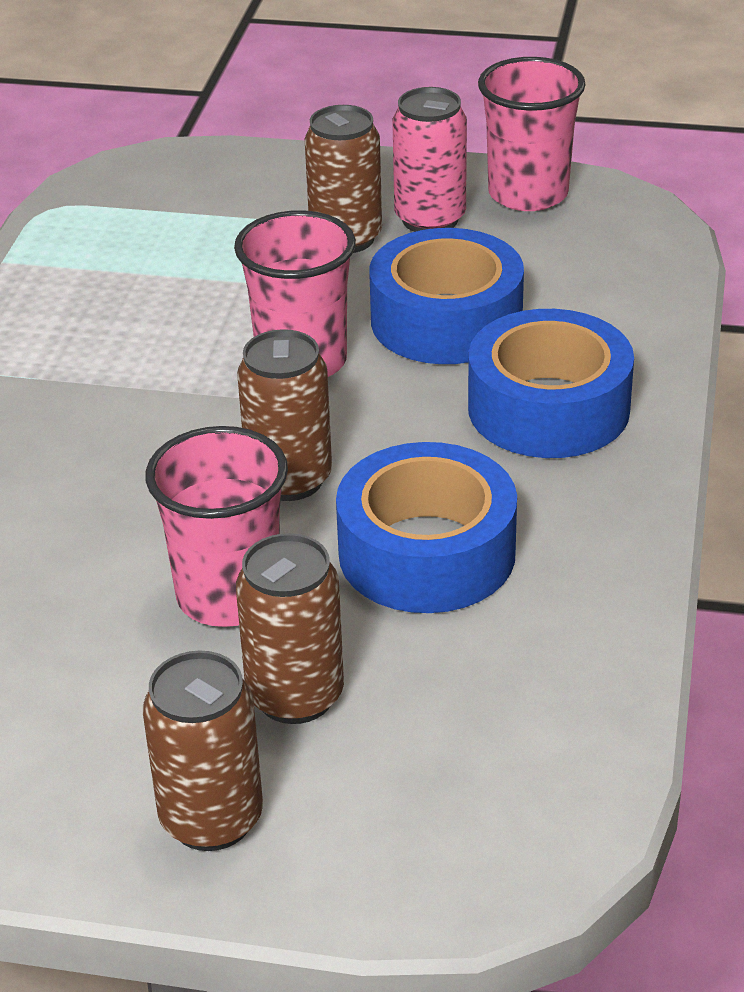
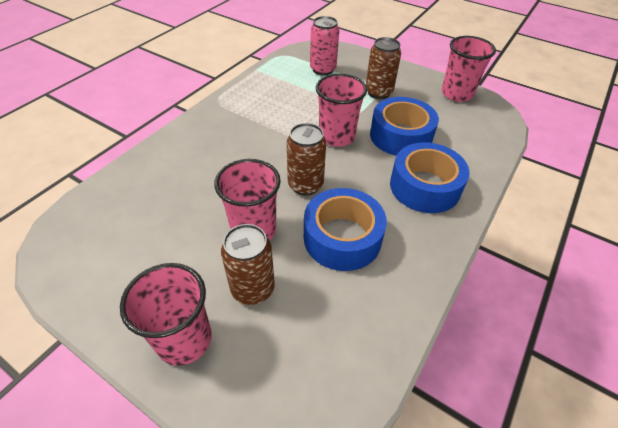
camera: 20 degrees right, 10 degrees up
brown can [143,651,263,851] -> pink cup [120,263,212,366]
pink can [392,87,467,232] -> pink can moved to [310,16,339,76]

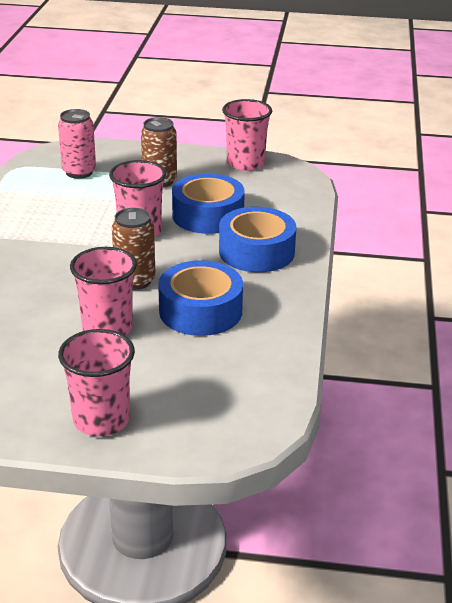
camera: 25 degrees left, 15 degrees down
brown can [221,224,275,305] -> none

